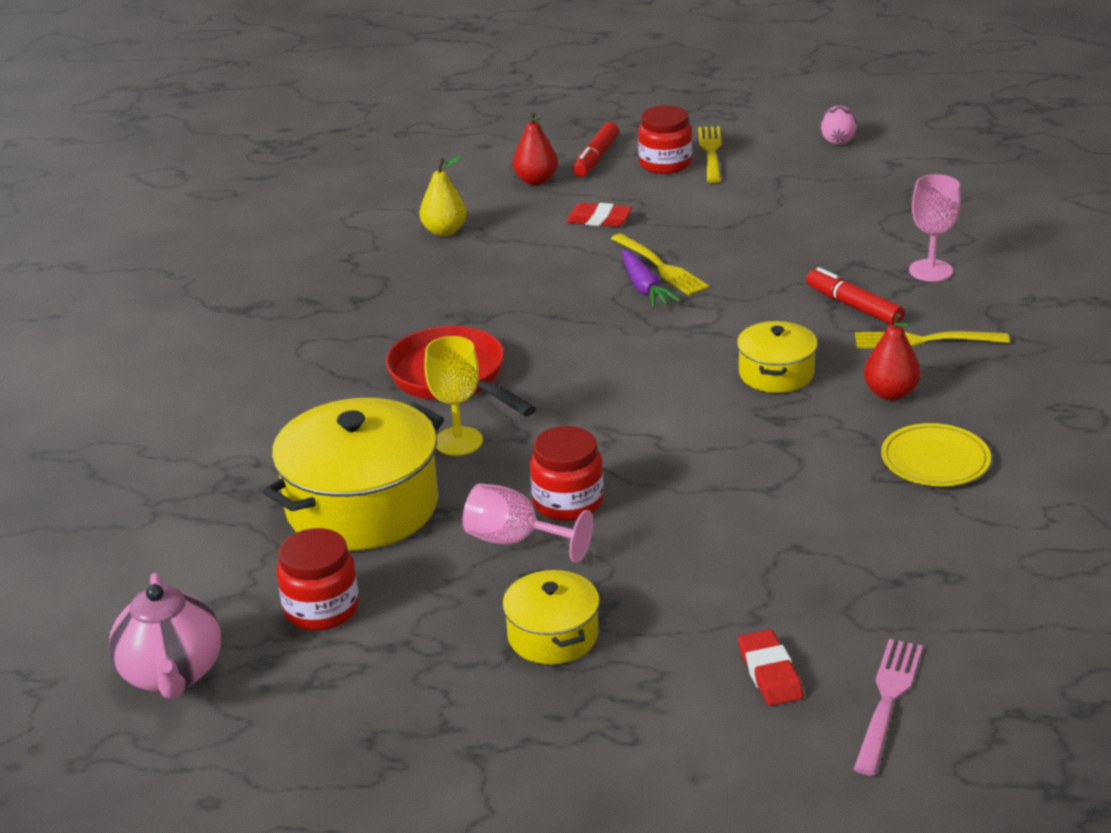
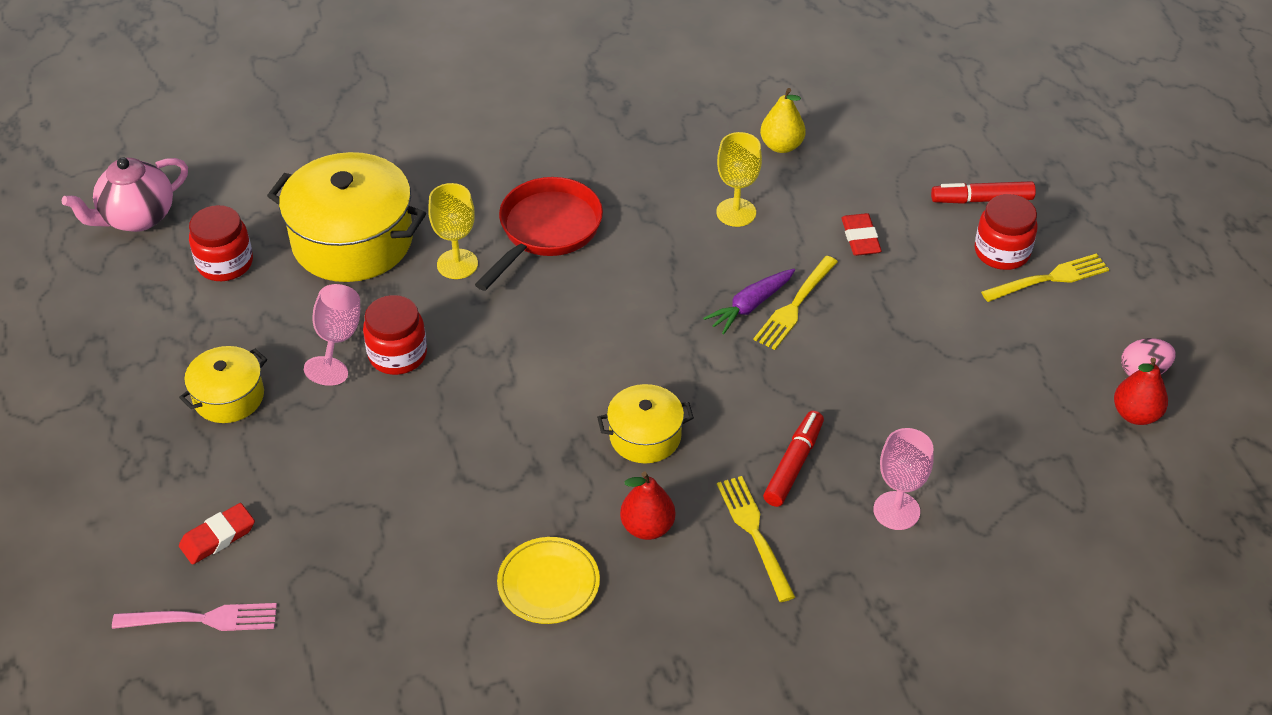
camera: 65 degrees right, 15 degrees up
red pear [513,111,558,185] -> red pear moved to [1114,357,1168,425]
none -> yellow goblet [716,132,762,227]

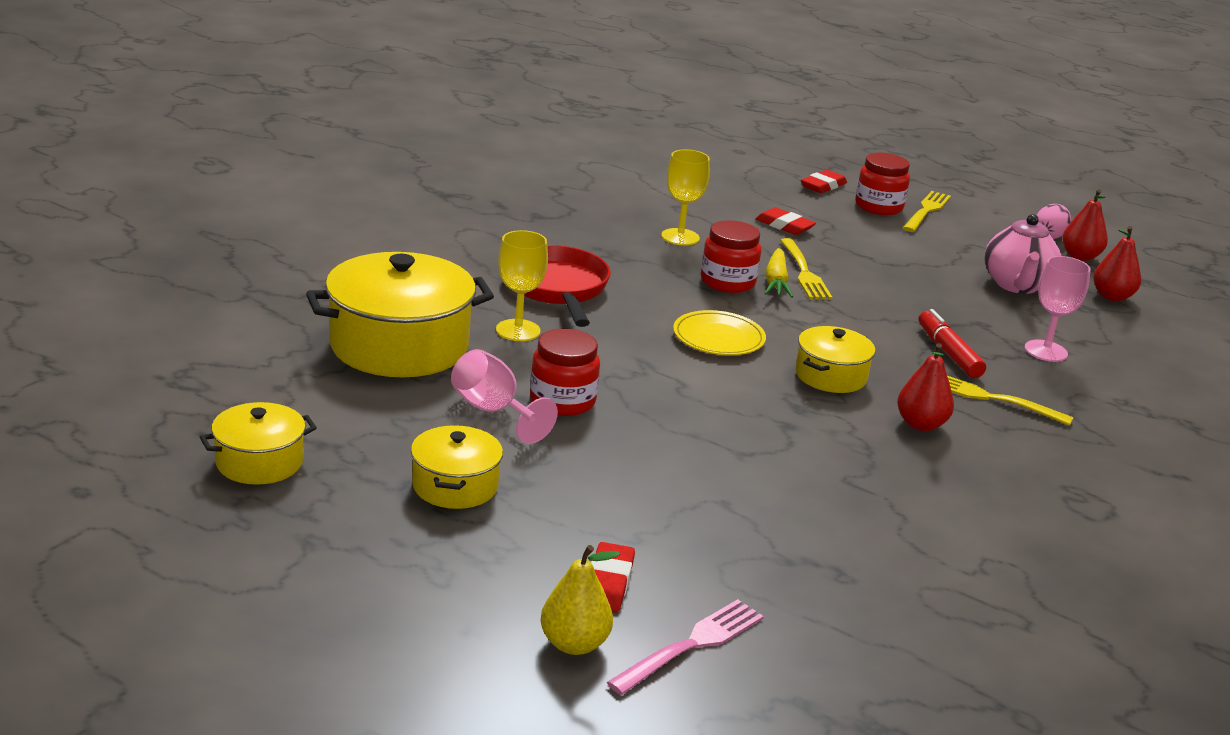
camera: 45 degrees left, 20 degrees down
pink teapot [62,157,188,232] -> pink teapot moved to [984,214,1062,294]
red jar [189,205,253,281] -> red jar moved to [701,220,761,293]
yellow plate [497,537,600,624] -> yellow plate moved to [673,310,766,355]
purple carrot [703,269,795,334] -> yellow carrot [765,248,793,298]
yellow pear [760,88,806,153] -> yellow pear moved to [541,545,620,655]
red marker [931,181,1036,204] -> red eraser [801,170,847,193]
none -> yellow pot [200,402,317,485]
none -> red pear [1093,226,1141,301]

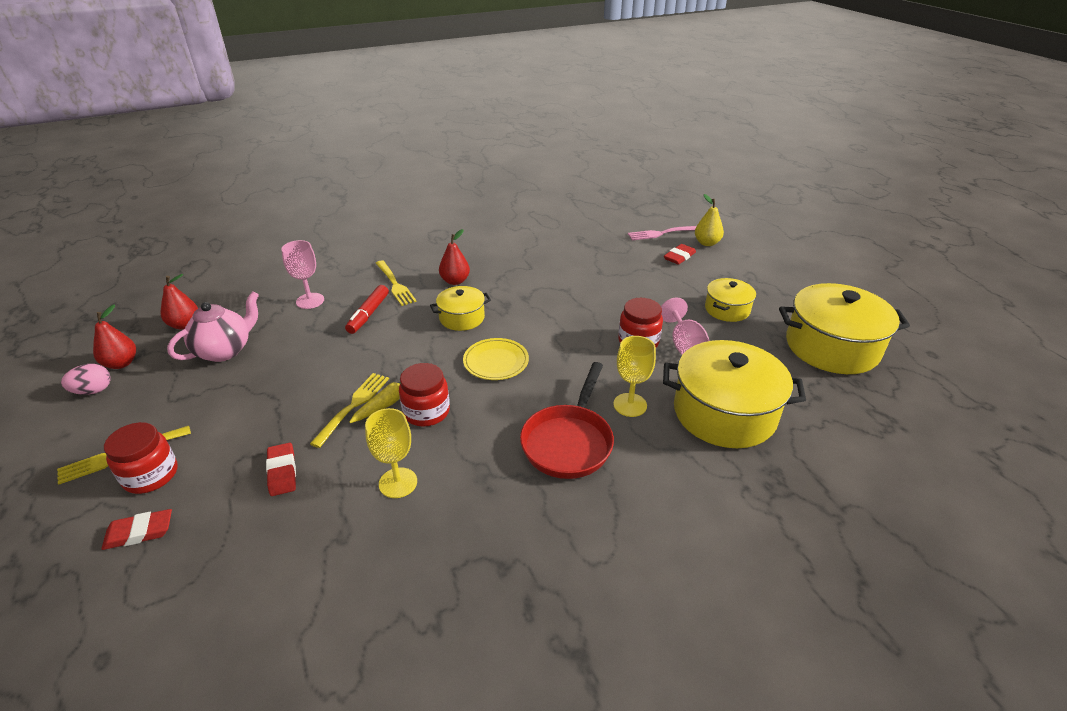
camera: 145 degrees left, 10 degrees up
yellow pot [200,402,317,485] -> yellow pot [779,283,910,374], size x1.87

